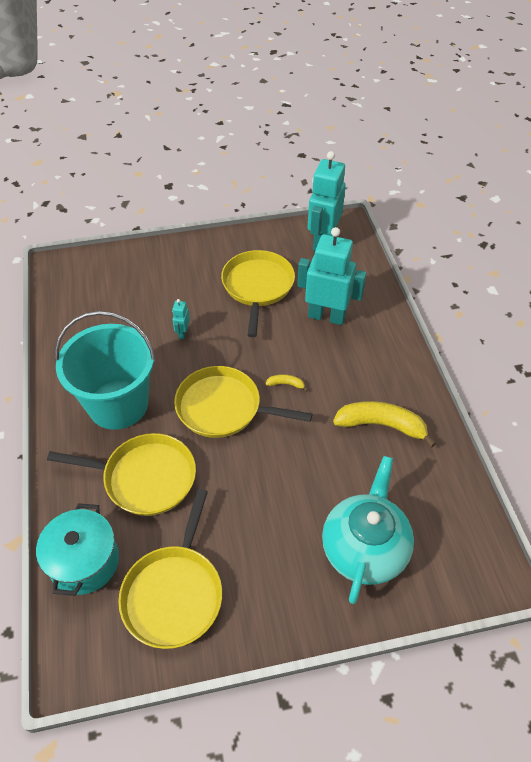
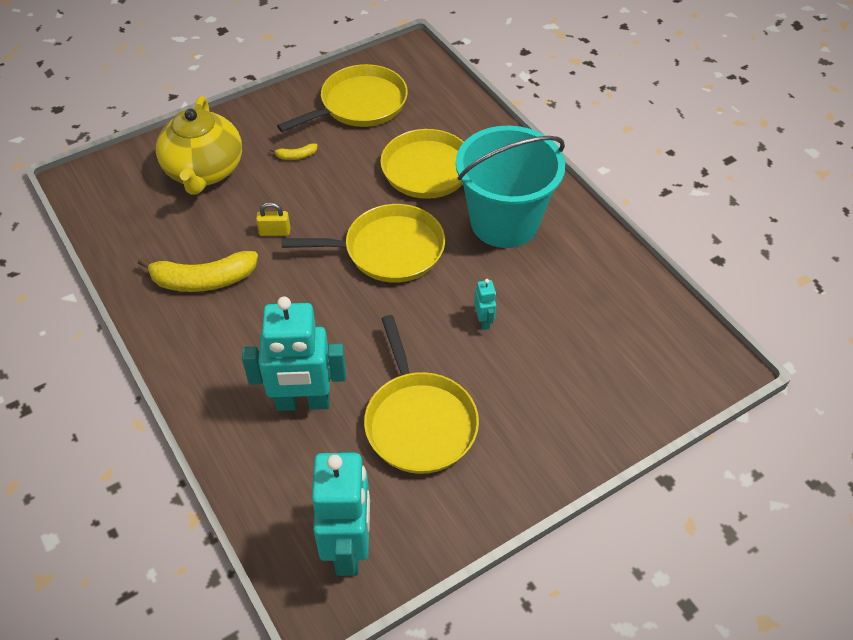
camera: 160 degrees right, 0 degrees up
turquoise pot [36,503,119,596] -> none
yellow pan [118,489,222,649] -> yellow pan turned 60 degrees clockwise [277,64,408,132]
yellow banana [265,374,308,392] -> yellow banana moved to [270,143,317,160]
turquoise teapot [322,456,414,604] -> yellow teapot [156,96,242,195]
none -> yellow padlock [256,202,290,236]

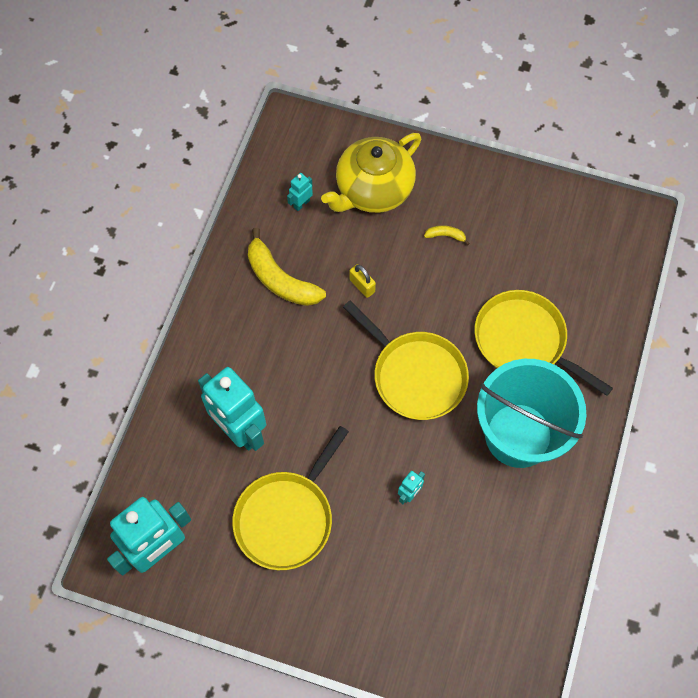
camera: 50 degrees right, 15 degrees up
yellow banana [270,143,317,160] -> yellow banana turned 150 degrees clockwise [424,225,470,245]
yellow pan [277,64,408,132] -> none
none -> turquoise robot [287,173,313,211]

